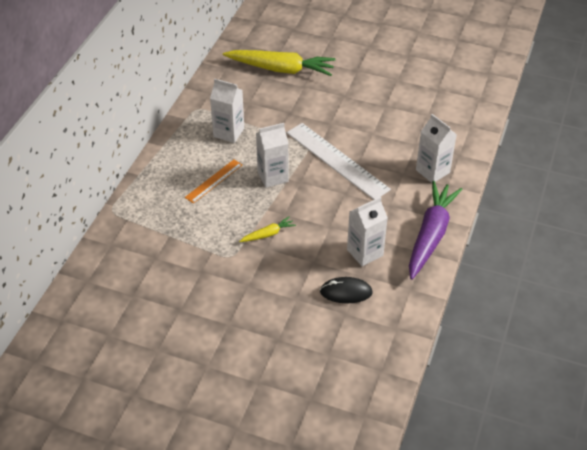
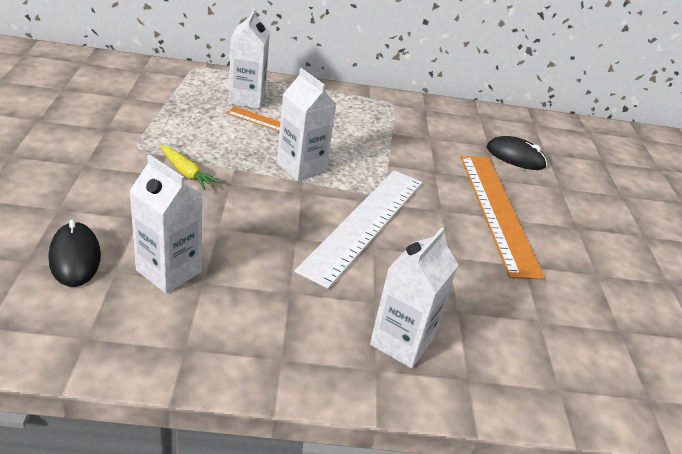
camera: 65 degrees right, 10 degrees down
white carton [210,79,244,143] -> white carton moved to [229,8,270,109]
yellow carrot [223,50,336,76] -> black mouse [487,136,547,170]
purple carrot [409,181,463,280] -> none
none -> orange ruler [461,156,545,280]

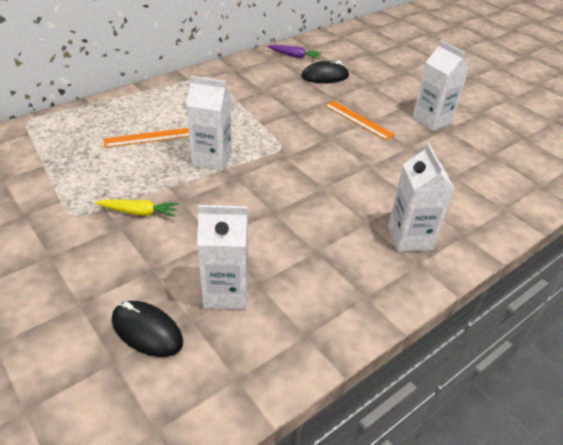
camera: 35 degrees left, 5 degrees up
white carton [229,8,270,109] -> white carton moved to [412,40,469,131]
white ruler [294,170,422,289] -> none
orange ruler [461,156,545,280] -> orange ruler [324,101,395,140], size x0.54
none -> purple carrot [267,45,322,59]

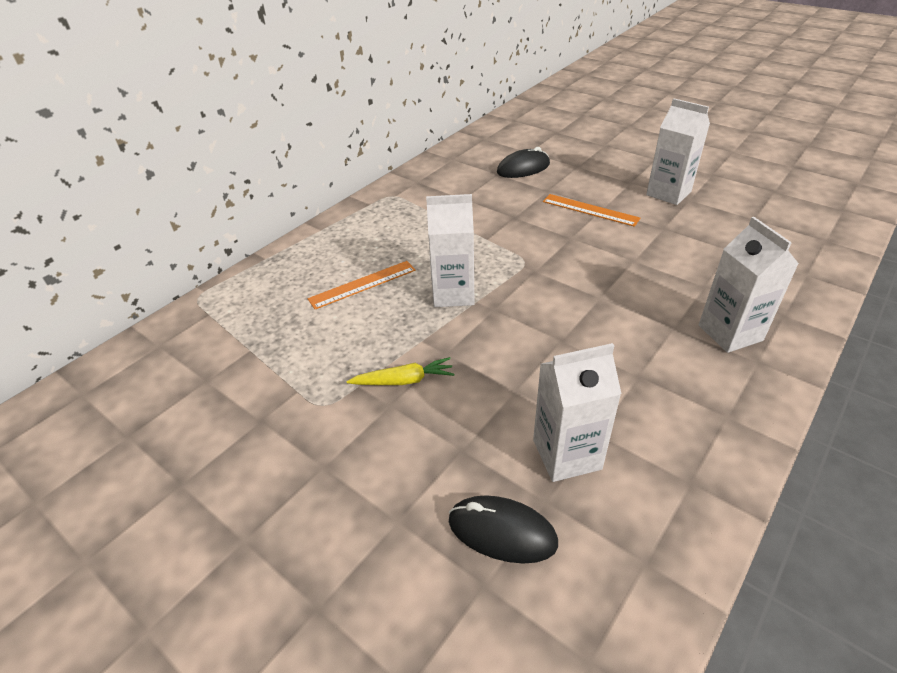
camera: 10 degrees left, 0 degrees up
purple carrot [267,45,322,59] -> none

